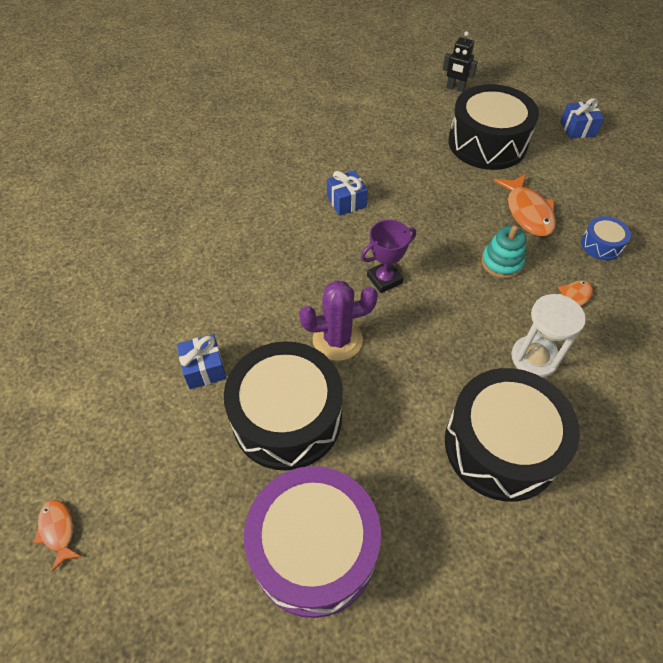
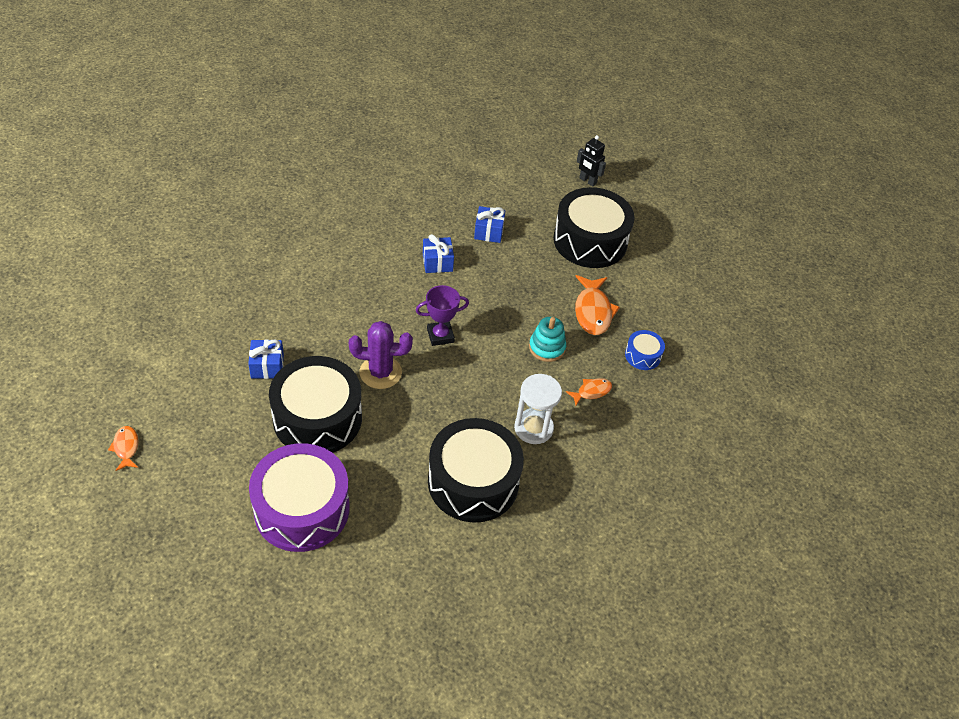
camera: 10 degrees right, 5 degrees down
blue gift [560,98,604,139] -> blue gift moved to [474,206,505,243]

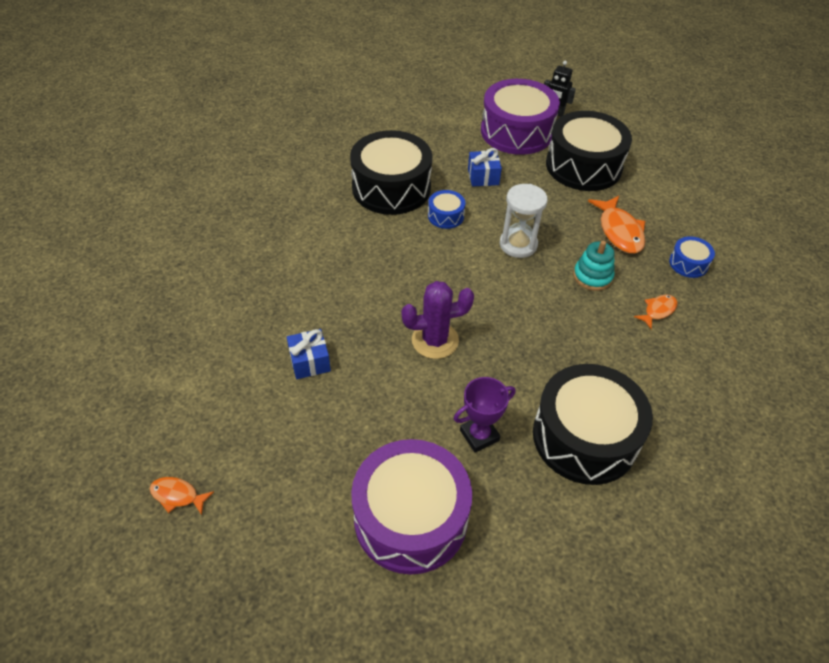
camera: 10 degrees left, 0 degrees up
orange fish [108,426,138,471] -> orange fish turned 45 degrees counterclockwise [150,477,214,515]
black drum [269,356,362,453] -> black drum moved to [350,130,432,215]
purple trophy [416,285,469,346] -> purple trophy moved to [454,377,516,453]
blue gift [423,234,454,273] -> blue drum [428,190,465,229]
white hourglass [514,374,562,444] -> white hourglass moved to [500,184,548,258]
none -> purple drum [481,79,560,155]

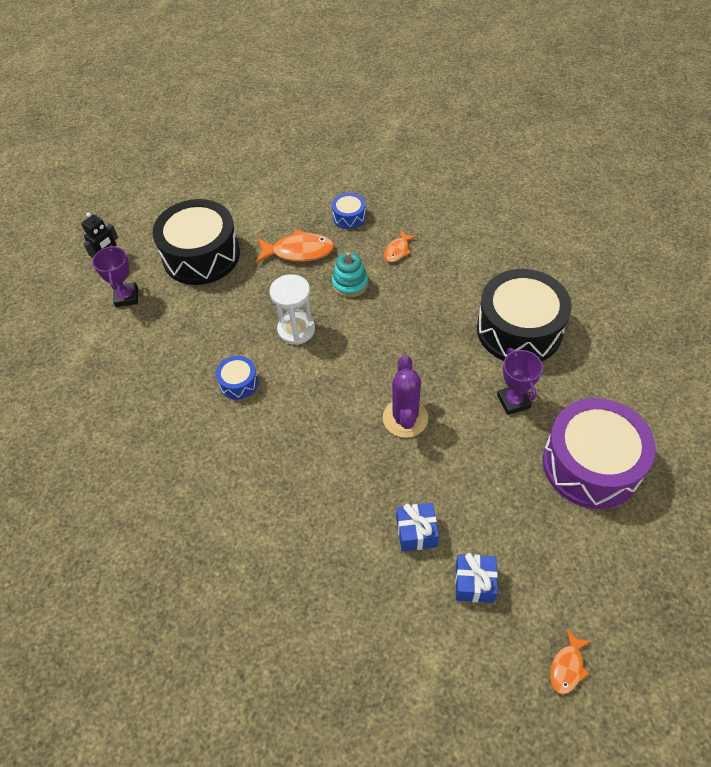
camera: 75 degrees left, 5 degrees up
black drum [350,130,432,215] -> none
blue gift [468,148,502,187] -> blue gift moved to [455,553,498,603]
purple drum [481,79,560,155] -> purple trophy [92,245,138,307]
orange fish [634,294,678,329] -> orange fish turned 120 degrees counterclockwise [384,230,416,262]

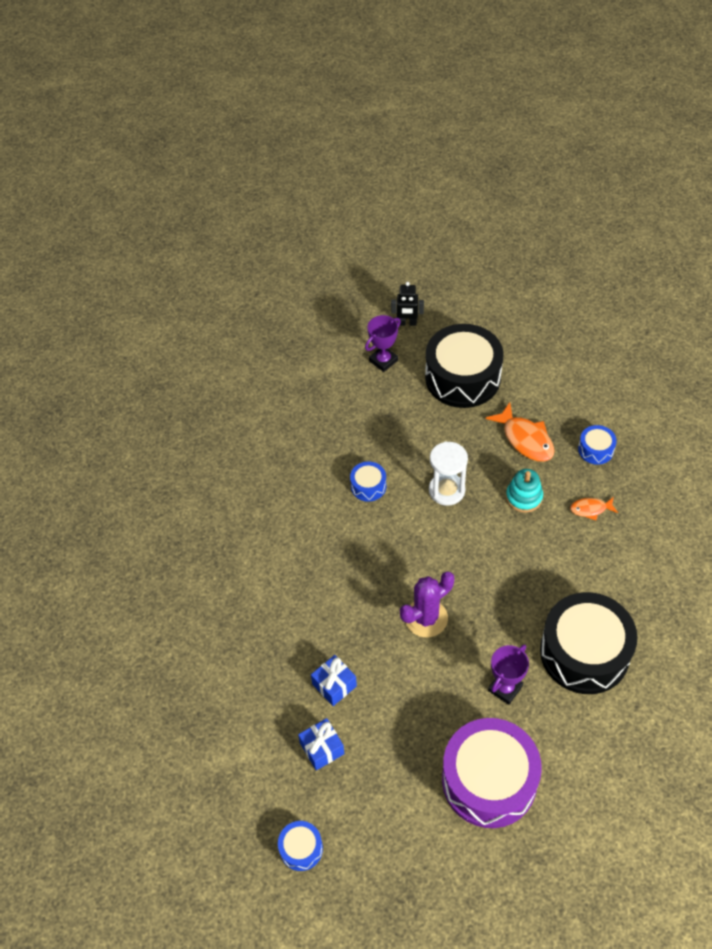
camera: 55 degrees right, 0 degrees up
orange fish [550,629,591,694] -> blue drum [278,821,323,871]

